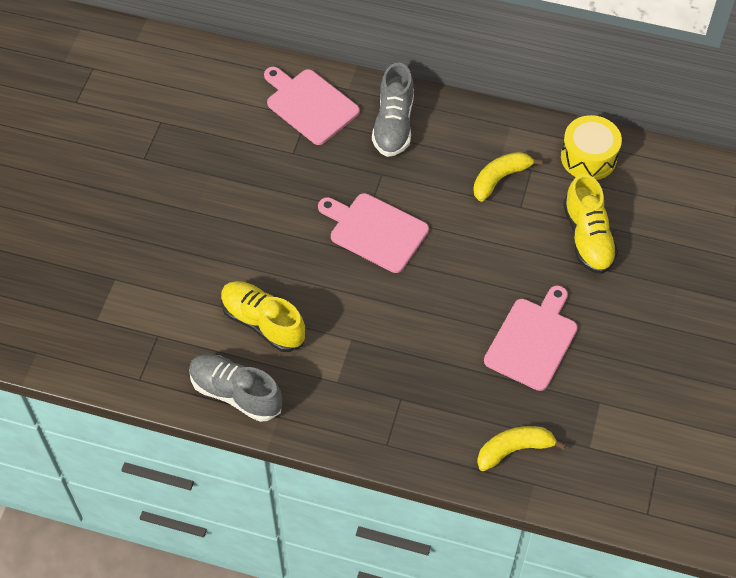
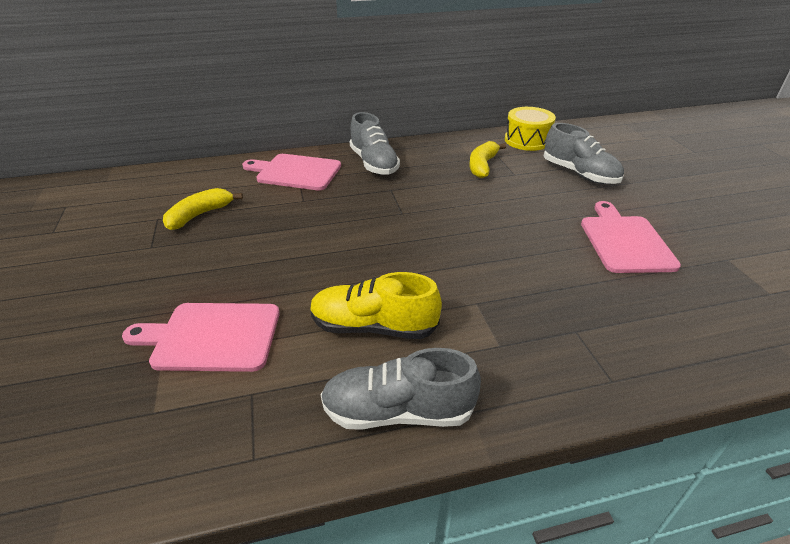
camera: 30 degrees left, 20 degrees down
pink cutting board [318,193,429,273] -> pink cutting board moved to [122,303,280,372]
yellow banana [477,426,566,471] -> yellow banana moved to [163,188,243,230]
yellow shoe [563,174,618,274] -> grey shoe [544,123,624,184]

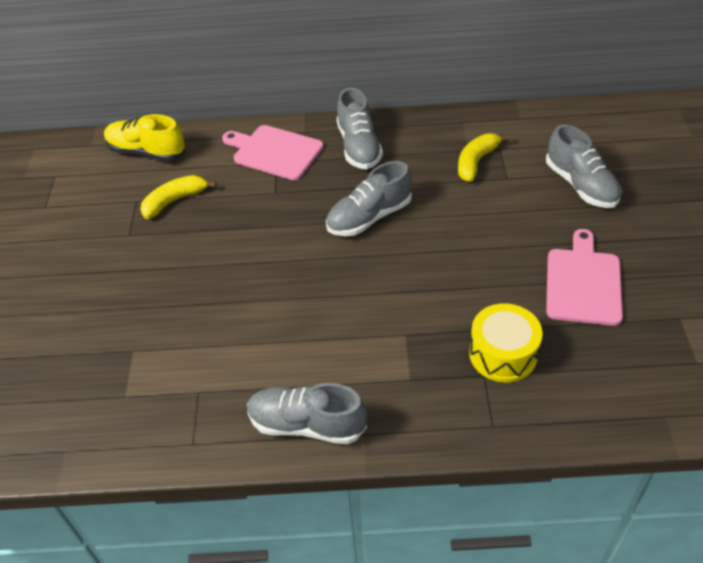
camera: 15 degrees right, 10 degrees up
pink cutting board [122,303,280,372] -> none
yellow shoe [310,272,442,339] -> yellow shoe moved to [104,114,185,161]
yellow drum [505,107,556,151] -> yellow drum moved to [469,303,543,382]
none -> grey shoe [326,161,412,236]

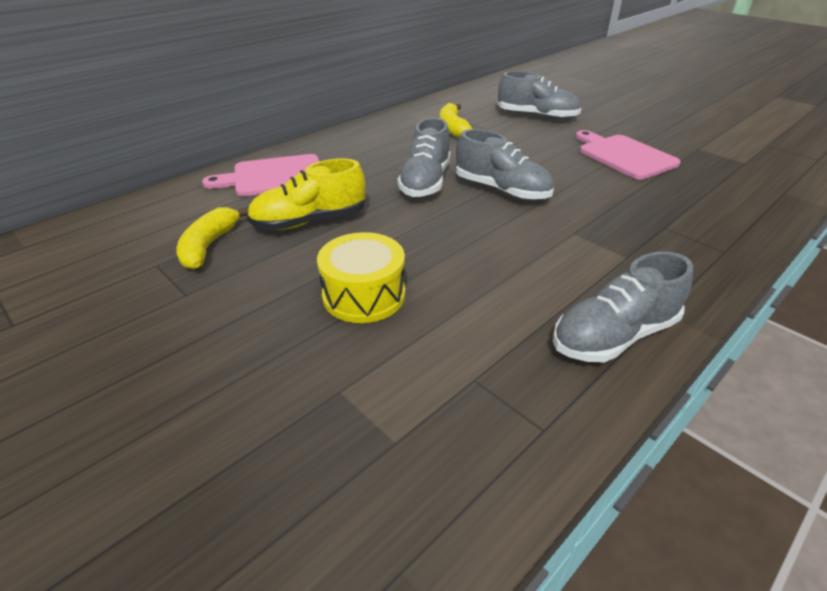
camera: 45 degrees left, 10 degrees down
yellow shoe [104,114,185,161] -> yellow shoe moved to [247,158,365,230]
grey shoe [337,88,383,169] -> grey shoe moved to [456,129,554,200]
yellow drum [469,303,543,382] -> yellow drum moved to [317,232,405,323]

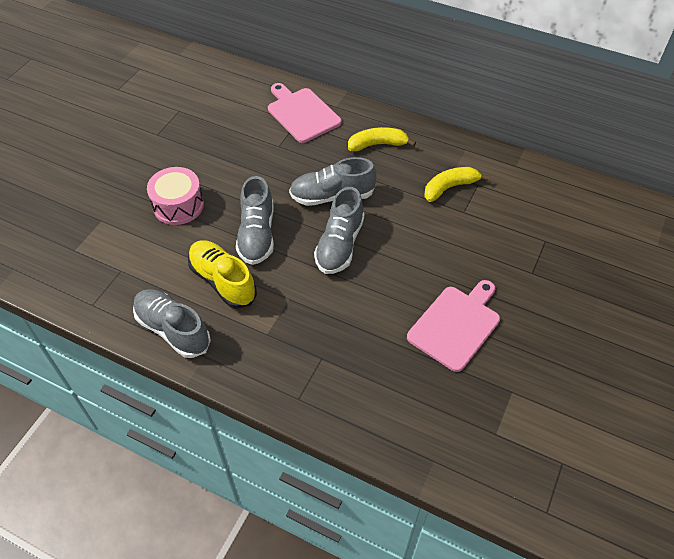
camera: 70 degrees right, 15 degrees up
yellow banana [177,207,249,270] -> yellow banana moved to [348,127,416,151]
yellow shoe [247,158,365,230] -> yellow shoe moved to [188,240,257,309]
yellow drum [317,232,405,323] -> pink drum [147,167,204,225]
grey shoe [497,71,581,120] -> grey shoe moved to [236,176,274,265]

